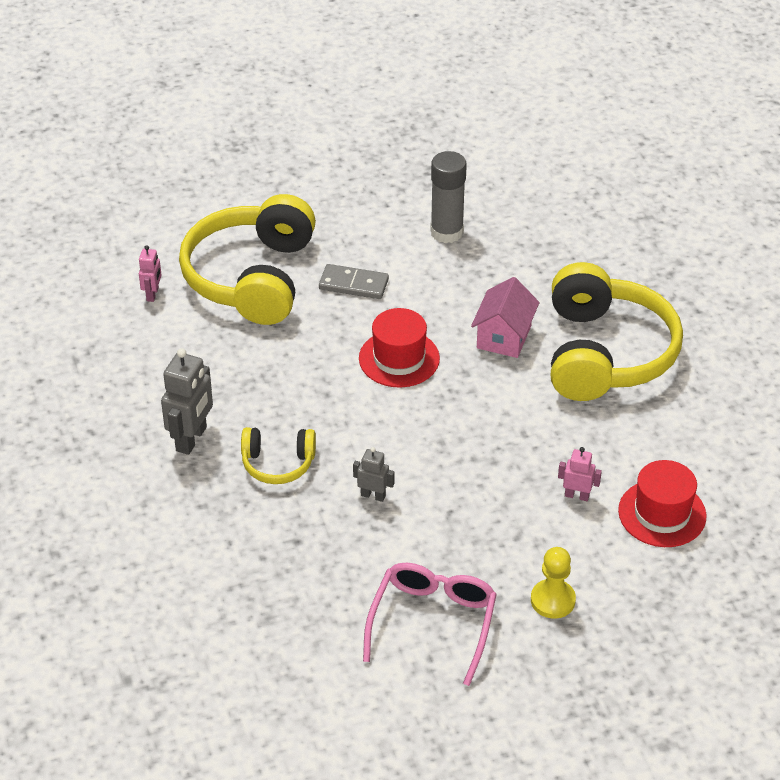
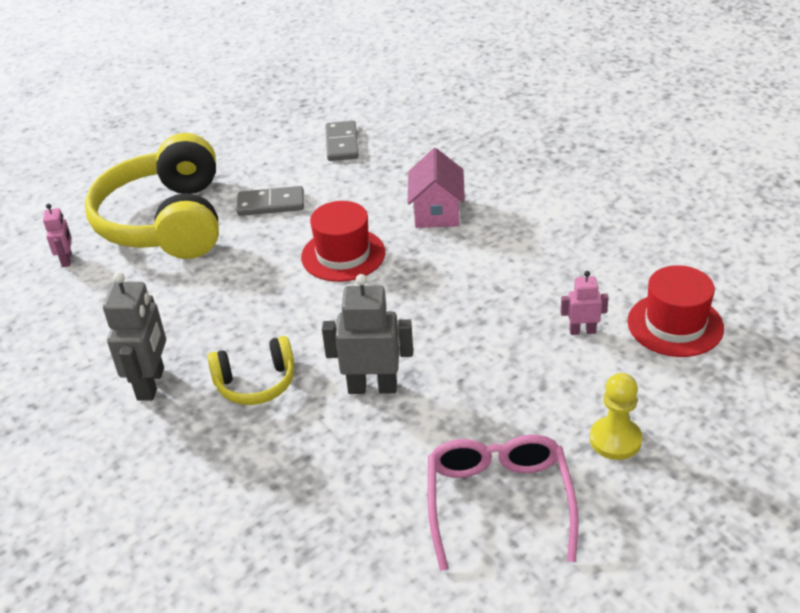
camera: 15 degrees left, 5 degrees down
grey robot [353,447,394,502] -> grey robot [322,274,413,394], size x1.80
grey glue stick [430,151,467,243] -> grey domino [325,121,359,161]
yellow headphones [551,262,683,401] -> none

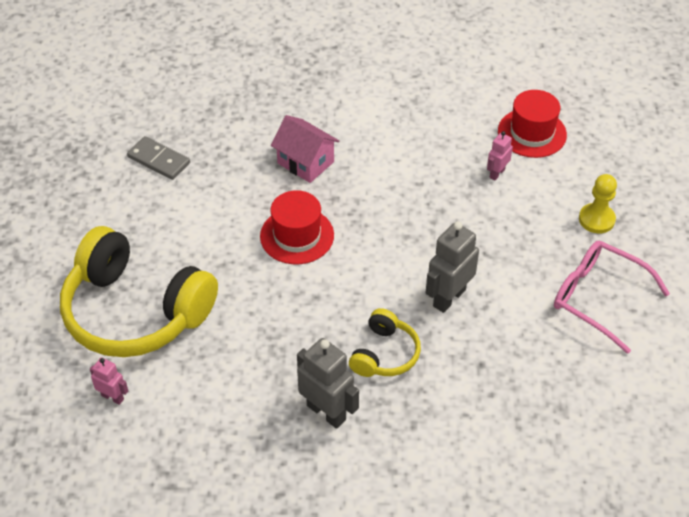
camera: 55 degrees left, 10 degrees up
grey domino [237,186,304,216] -> none

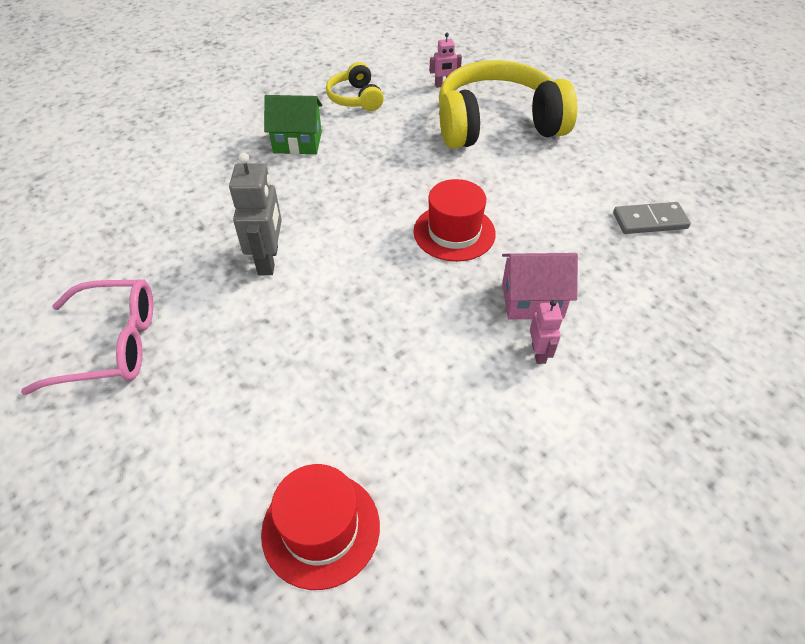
camera: 140 degrees right, 0 degrees up
grey robot [297,338,359,429] -> green house [264,95,322,155]
yellow headphones [349,308,421,377] -> yellow headphones moved to [326,62,384,111]
pink robot [487,131,513,180] -> pink robot moved to [530,300,563,364]
yellow pawn [579,174,617,233] -> none

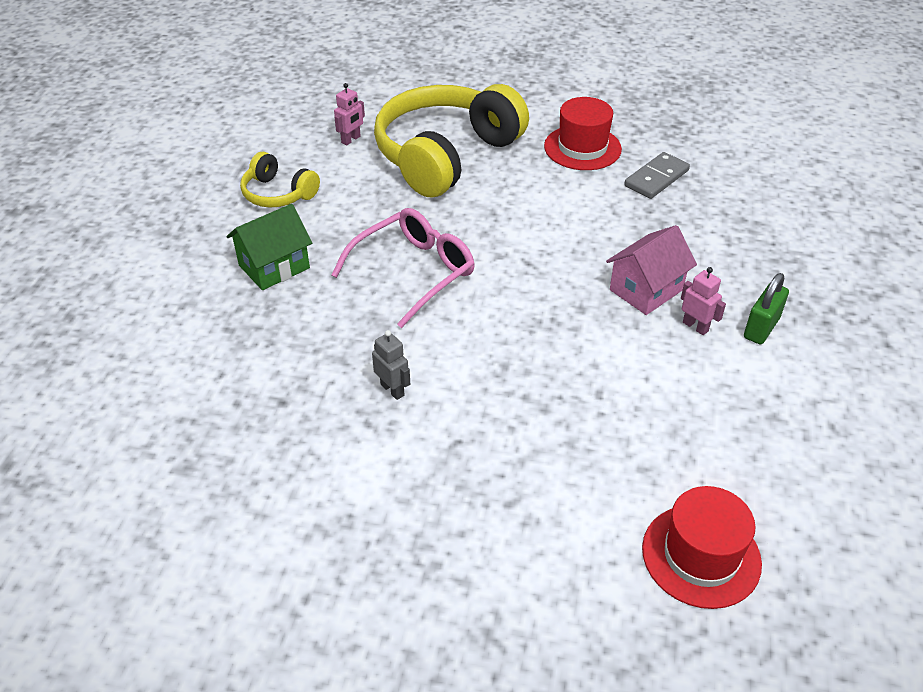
camera: 40 degrees left, 5 degrees down
pink glasses [21,279,153,395] -> pink glasses moved to [331,208,475,328]
grey robot [229,152,282,275] -> grey robot [372,330,410,400], size x0.55
red hat [413,179,496,262] -> red hat moved to [544,97,622,170]
none -> green padlock [744,273,789,344]

